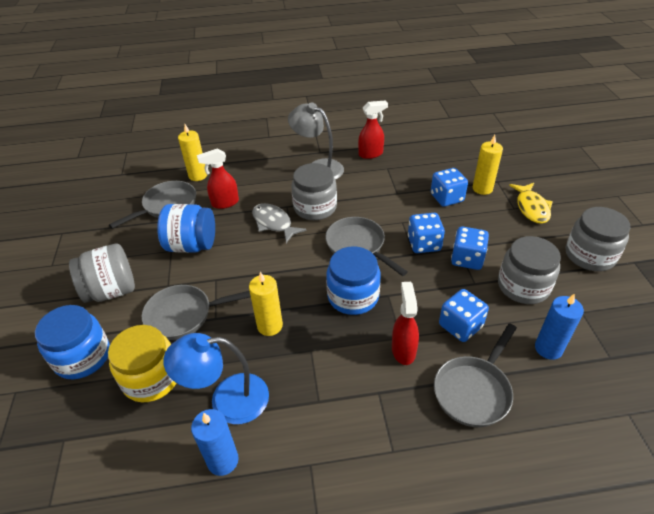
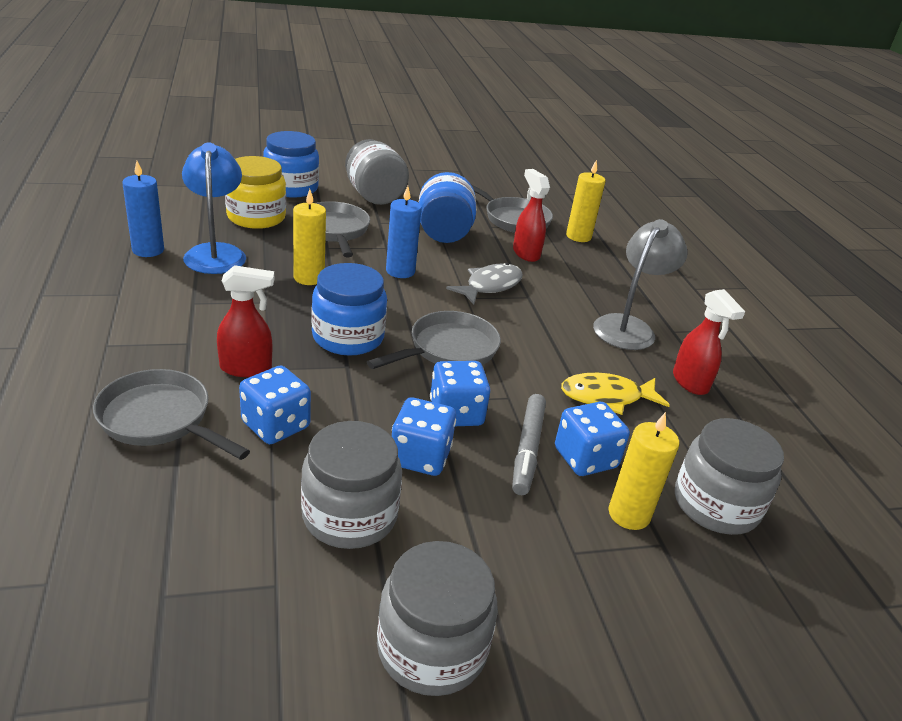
camera: 80 degrees right, 10 degrees down
grey jar [291,163,337,220] -> grey jar moved to [675,418,784,535]
yellow fish [509,183,553,224] -> yellow fish moved to [561,373,670,415]
blue candle [535,293,584,360] -> blue candle moved to [386,186,422,278]
none -> grey marker [512,394,546,495]

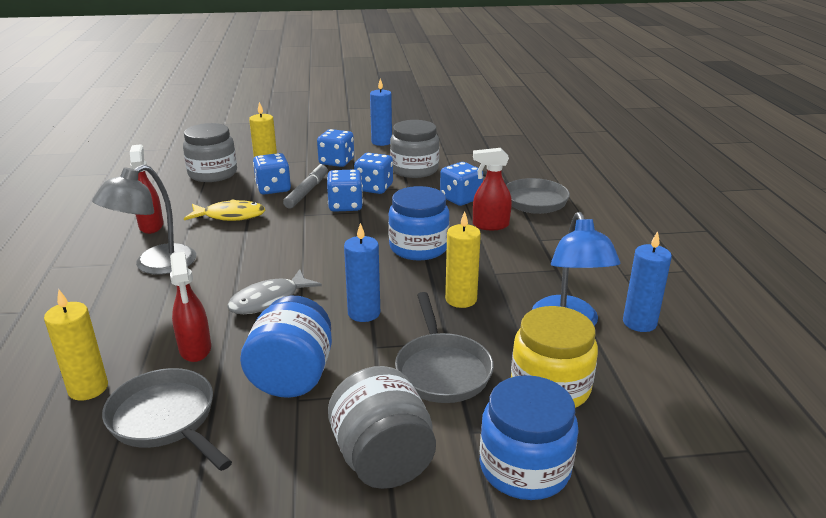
camera: 170 degrees left, 5 degrees down
grey pan [367,311,501,369] -> none
grey jar [377,541,498,696] -> blue candle [370,78,392,146]
none -> blue dice [317,129,354,167]

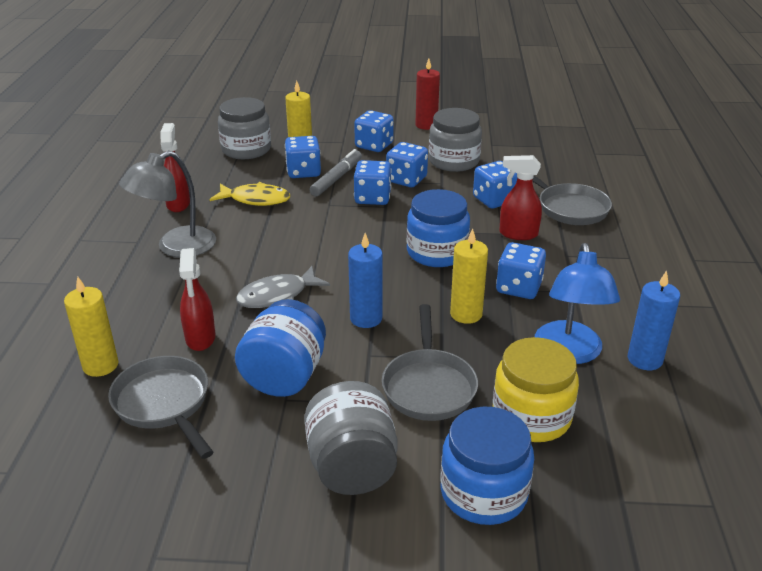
camera: 10 degrees right, 5 degrees up
blue candle [370,78,392,146] -> red candle [415,59,440,130]
none -> blue dice [496,242,546,299]

